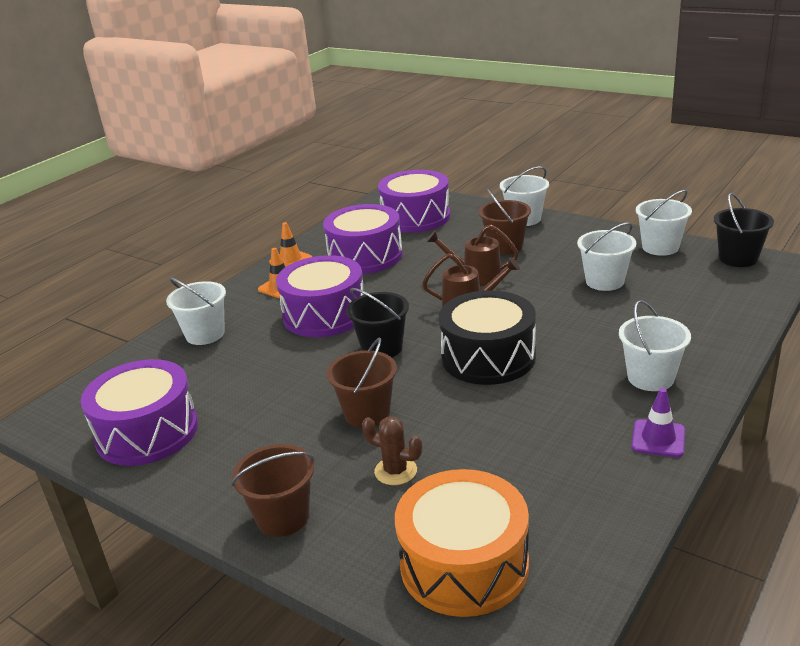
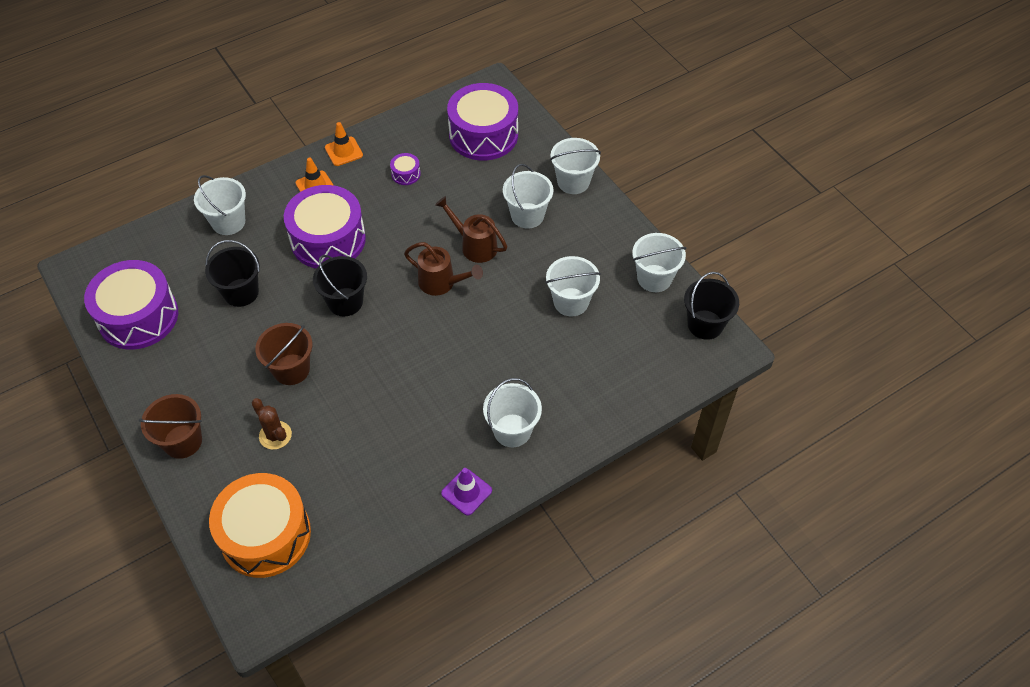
camera: 20 degrees right, 25 degrees up
purple drum [323,204,403,274] -> purple drum [390,153,421,185], size x0.41
black drum [439,290,536,385] -> none
brown bucket [479,189,531,255] -> white bucket [503,164,554,229]
none -> black bucket [205,240,260,307]

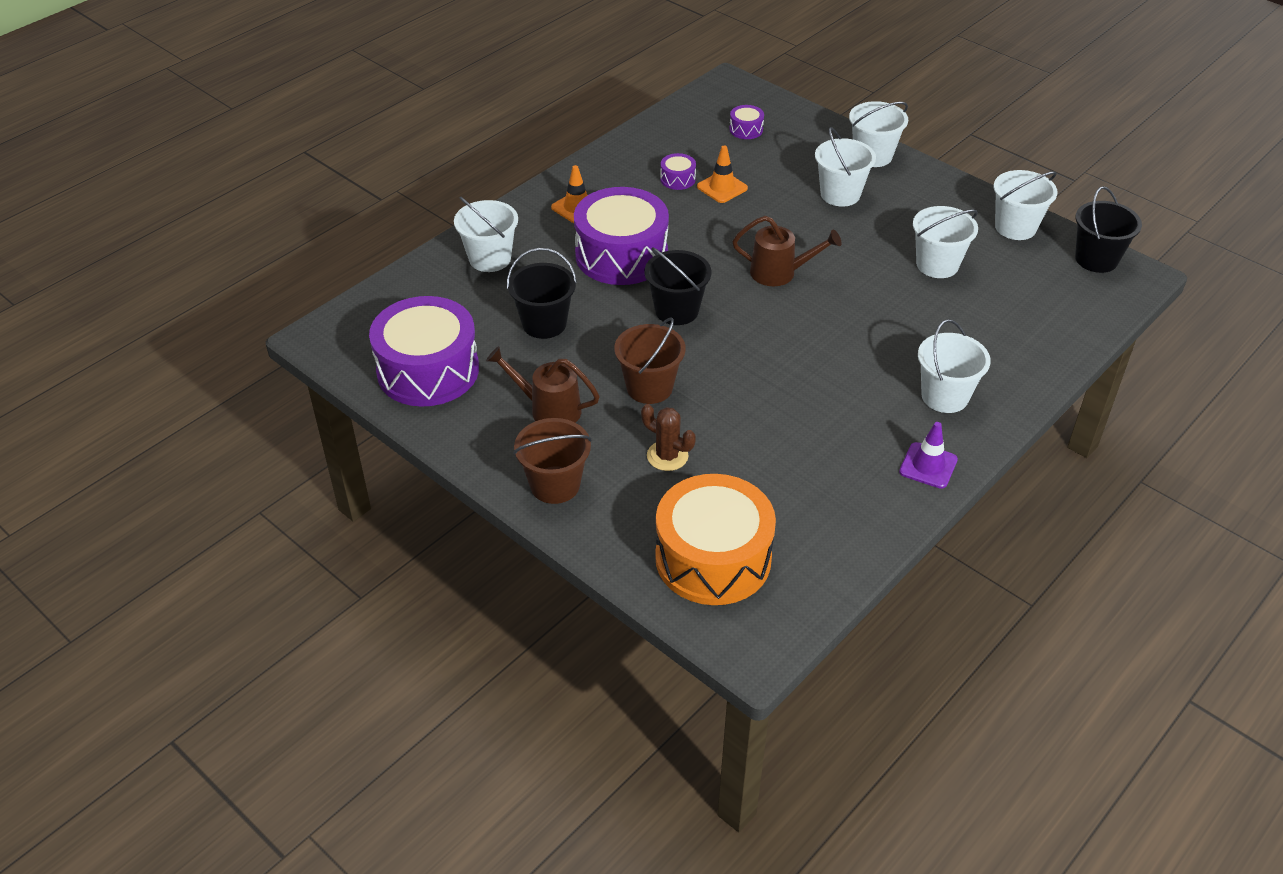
camera: 15 degrees left, 10 degrees down
orange traffic cone [325,122,363,166] -> orange traffic cone moved to [697,146,748,203]
brown watering can [435,196,507,263] -> brown watering can moved to [486,346,600,423]
purple drum [447,83,518,160] -> purple drum [729,105,764,139], size x0.41

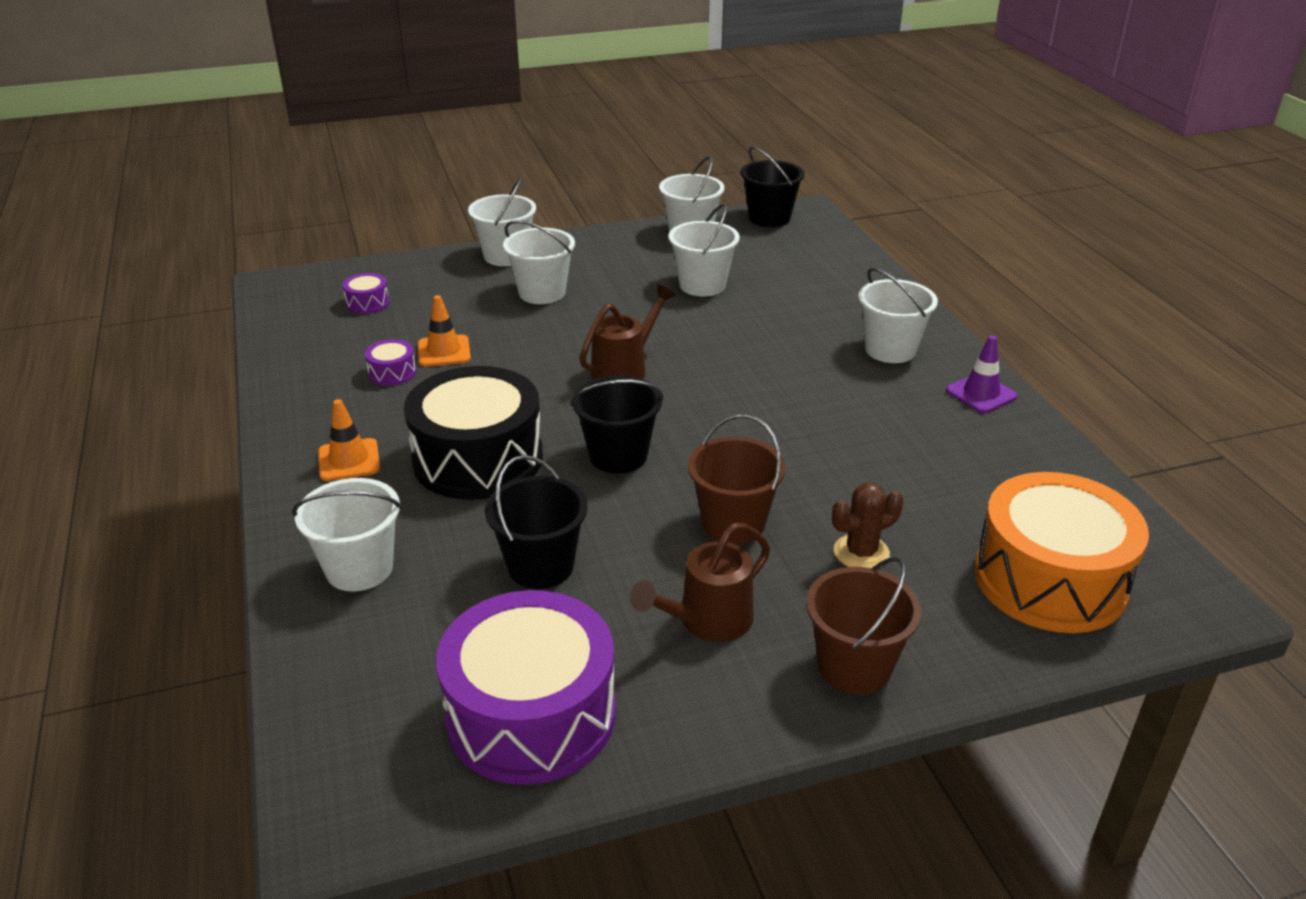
camera: 60 degrees left, 10 degrees down
purple drum [574,187,669,285] -> black drum [404,366,543,500]

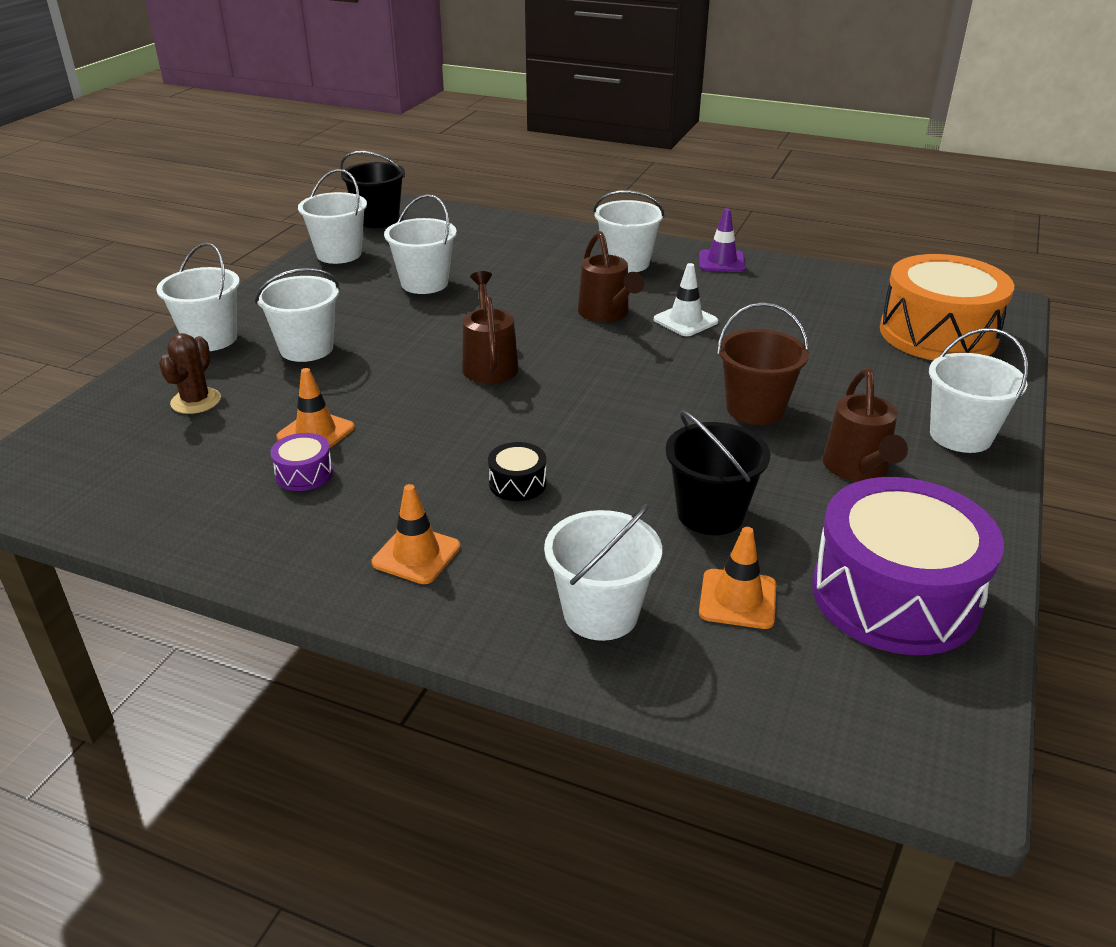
camera: 50 degrees left, 0 degrees up
purple drum [342,273,390,314] -> none
black drum [404,366,543,500] -> black drum [488,442,546,501], size x0.41
black bucket [571,375,664,473] -> none
brown bucket [806,557,921,694] -> white bucket [929,328,1028,453]
brown cactus [832,482,903,568] -> brown cactus moved to [159,333,221,414]
none -> brown watering can [578,231,644,322]
none -> white traffic cone [654,263,718,336]
none -> orange traffic cone [699,527,776,629]

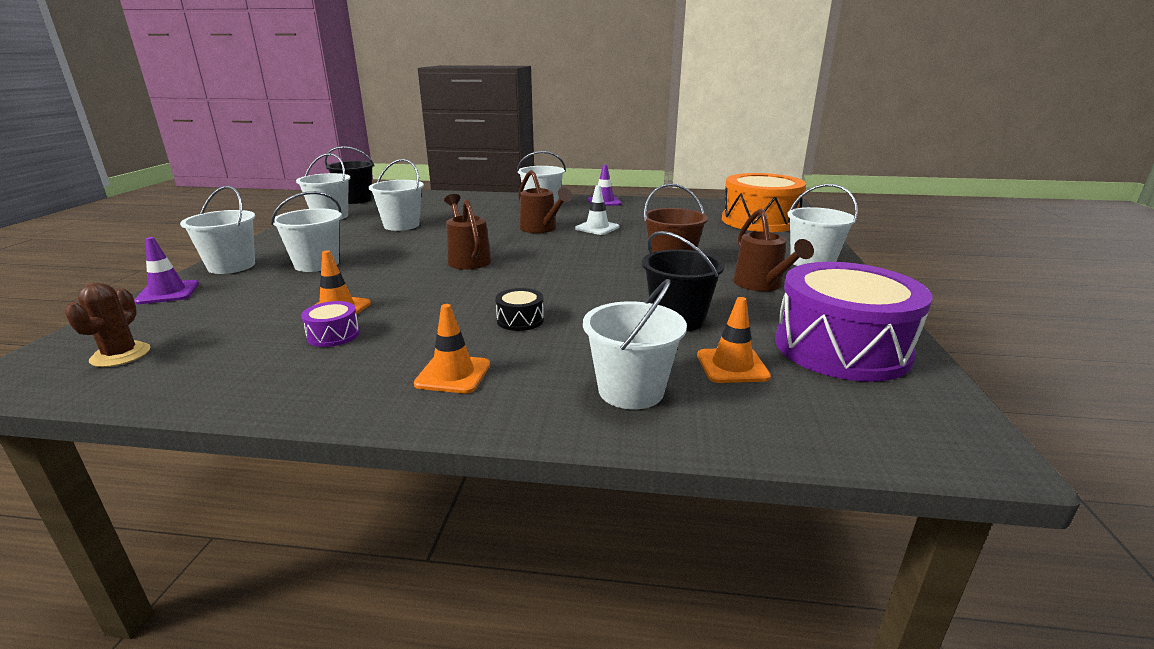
camera: 15 degrees left, 10 degrees down
brown cactus [159,333,221,414] -> brown cactus moved to [64,282,150,367]
none -> purple traffic cone [134,237,199,304]

